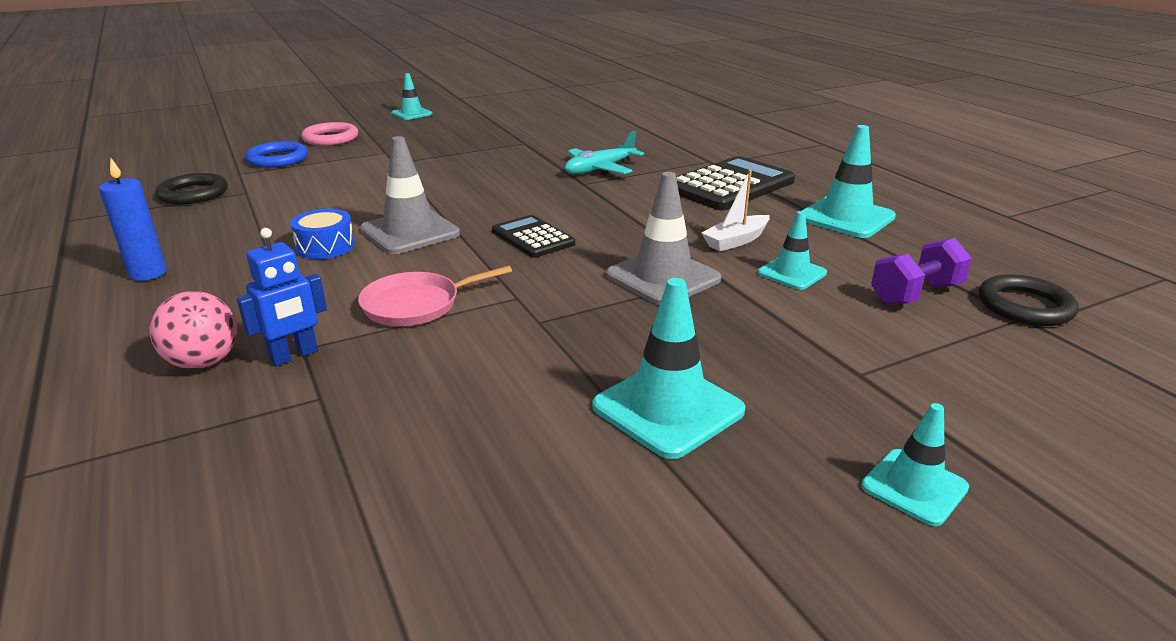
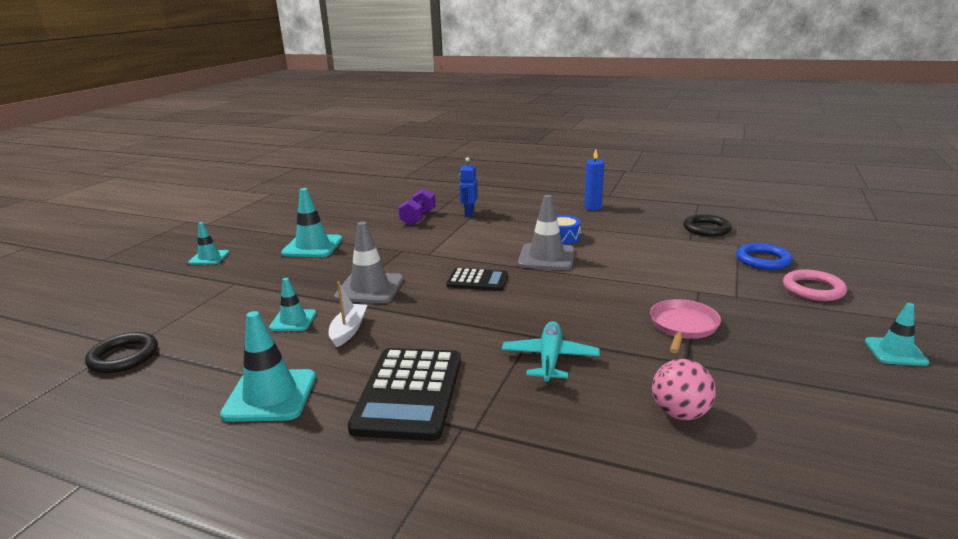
camera: 140 degrees right, 5 degrees down
pink ball [150,291,237,369] -> pink ball moved to [652,359,716,420]
pink pan [358,266,512,326] -> pink pan moved to [650,299,721,353]
purple dumbbell [871,238,972,305] -> purple dumbbell moved to [398,188,436,226]

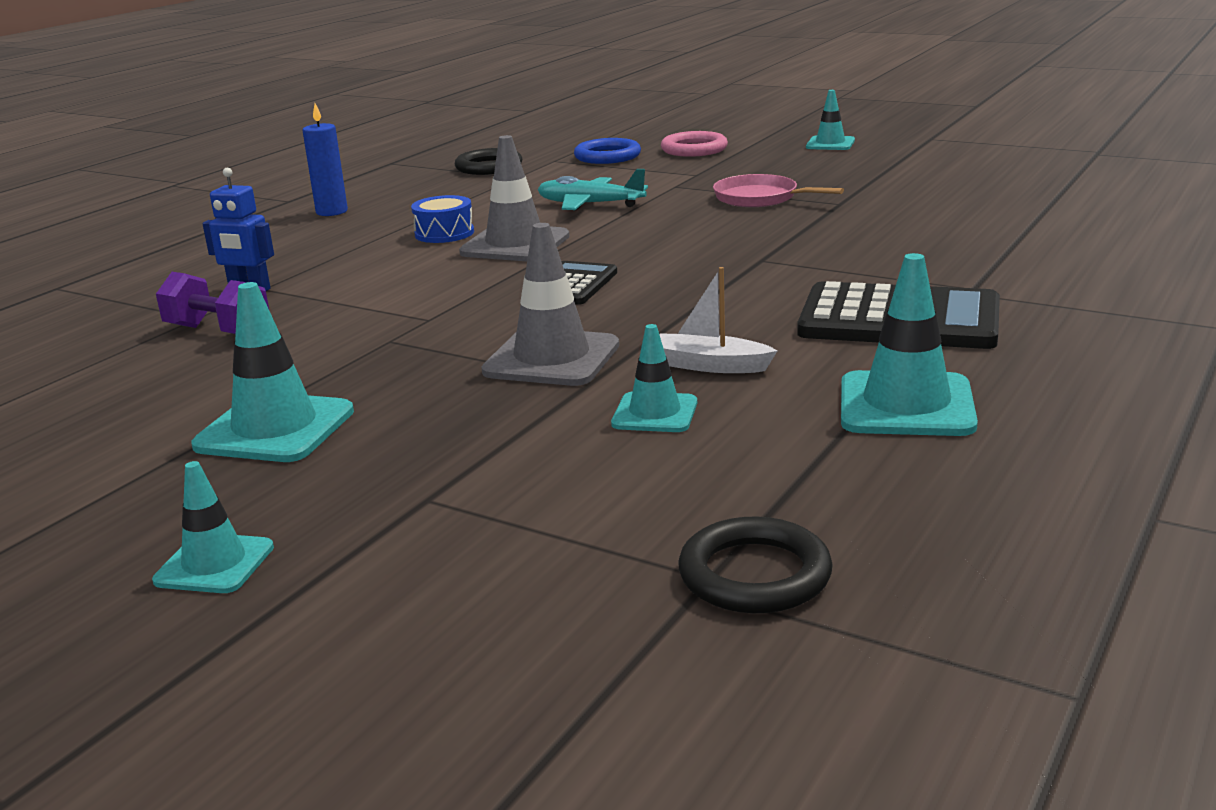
camera: 80 degrees left, 0 degrees up
turquoise plane [502,321,600,382] -> turquoise plane moved to [537,169,648,210]
pink ball [652,359,716,420] -> none

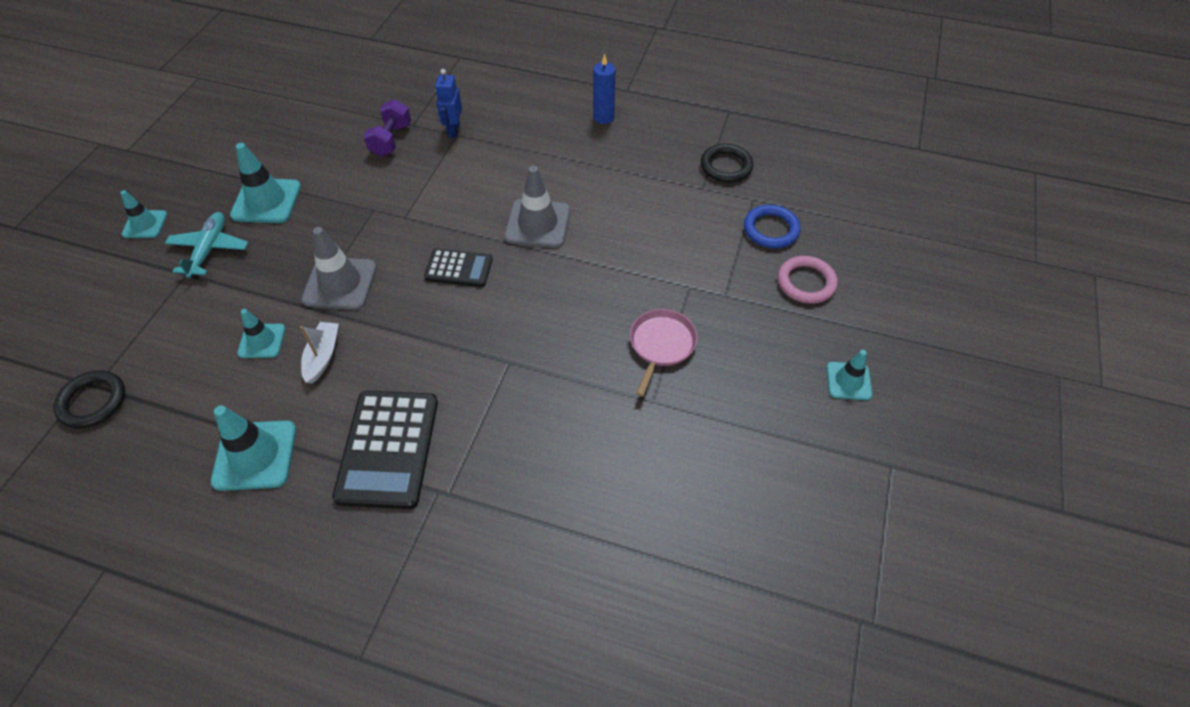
camera: 75 degrees right, 30 degrees up
blue drum [411,195,474,243] -> none
turquoise plane [537,169,648,210] -> turquoise plane moved to [165,212,248,278]

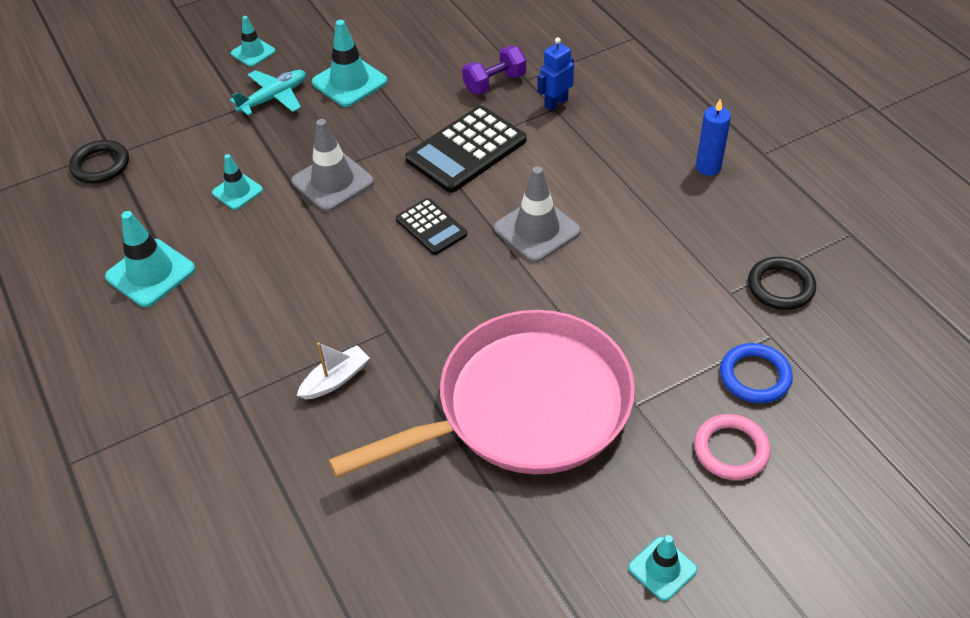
camera: 45 degrees right, 5 degrees down
white boat [300,322,339,384] -> white boat moved to [297,342,369,399]
black calculator [332,391,438,509] -> black calculator moved to [405,106,527,193]
pink pan [630,309,698,397] -> pink pan [329,310,635,478], size x2.46

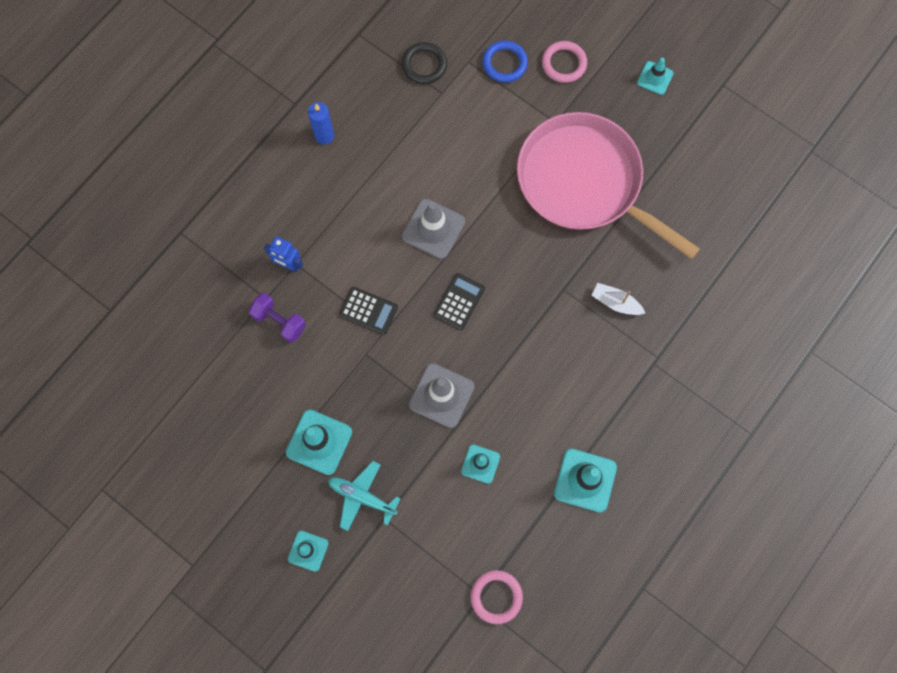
camera: 115 degrees left, 25 degrees up
black ring [69,140,129,183] -> pink ring [471,570,523,624]
black calculator [405,106,527,193] -> black calculator [339,287,398,335], size x0.58

